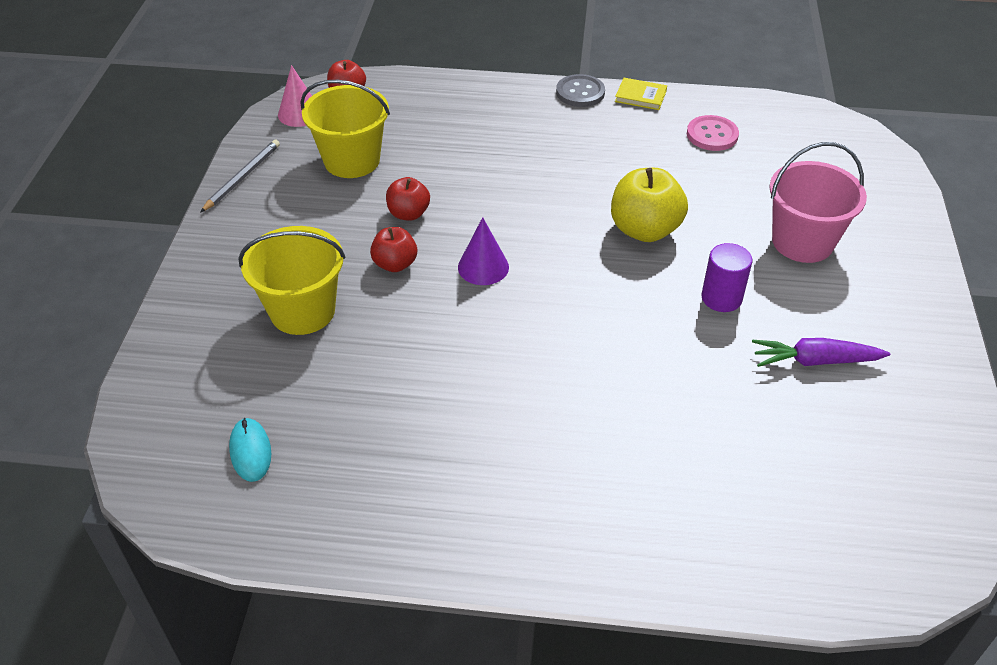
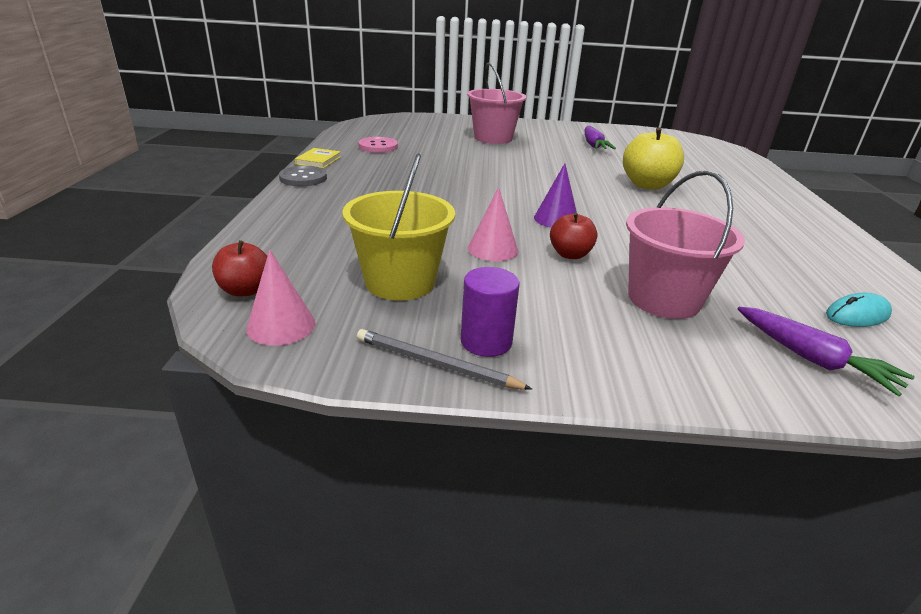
camera: 95 degrees left, 15 degrees down
yellow bucket [239,226,345,335] -> pink bucket [626,170,745,319]
red apple [386,177,430,221] -> pink cone [468,187,518,261]
yellow apple [611,168,688,242] -> yellow apple moved to [623,127,684,190]
purple cylinder [702,243,752,312] -> purple cylinder moved to [461,267,520,357]
none -> purple carrot [738,307,915,396]

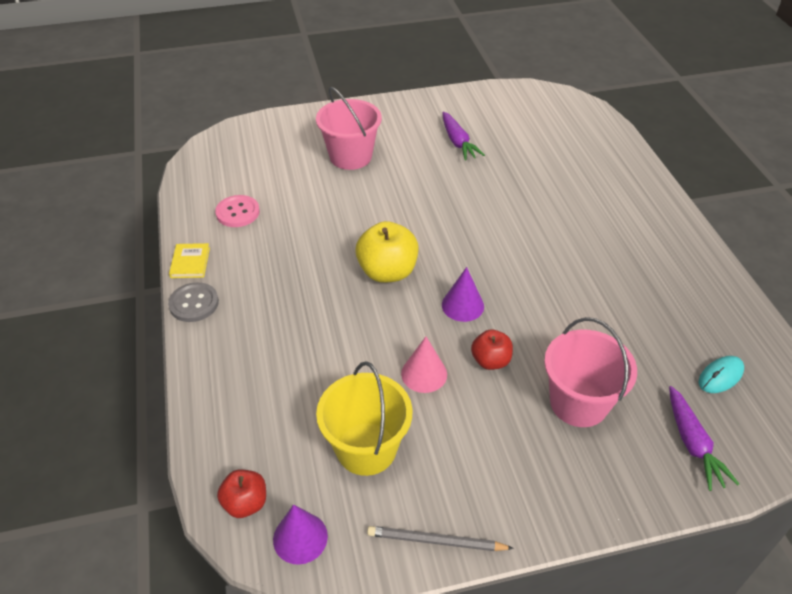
camera: 15 degrees left, 15 degrees up
pink cone [246,249,316,346] -> purple cone [273,504,328,565]
purple cylinder [461,267,520,357] -> none
yellow apple [623,127,684,190] -> yellow apple moved to [355,221,419,283]
purple carrot [738,307,915,396] -> purple carrot turned 45 degrees clockwise [669,386,739,491]

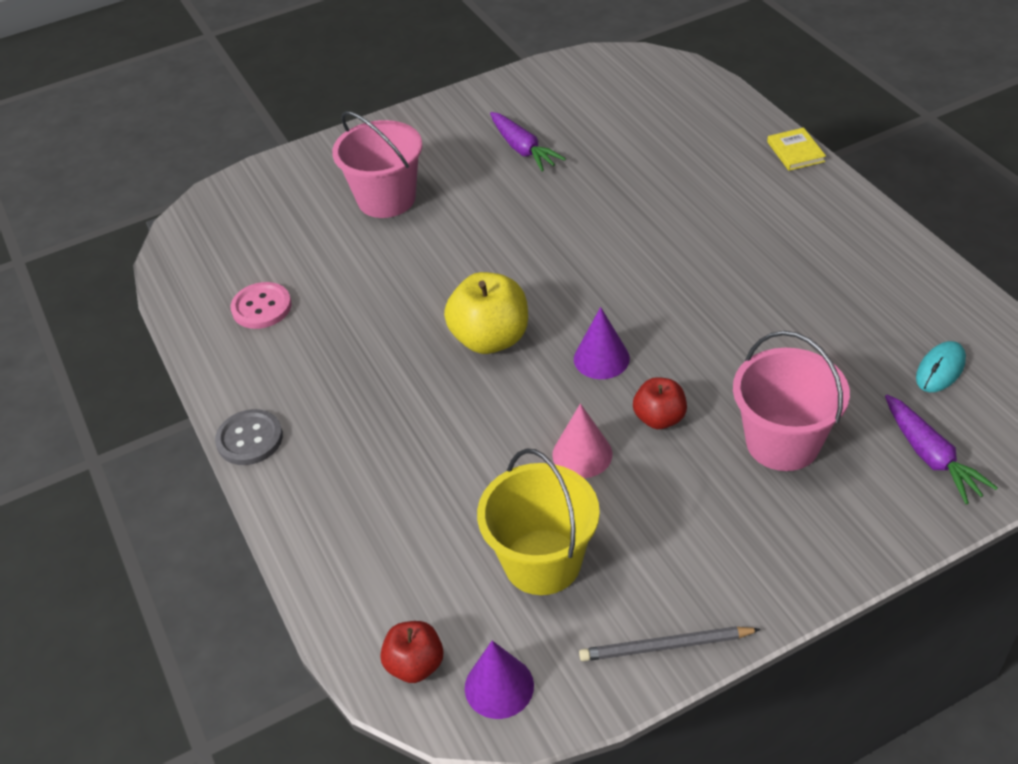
camera: 10 degrees left, 0 degrees up
yellow book [169,243,210,278] -> yellow book moved to [767,128,826,171]

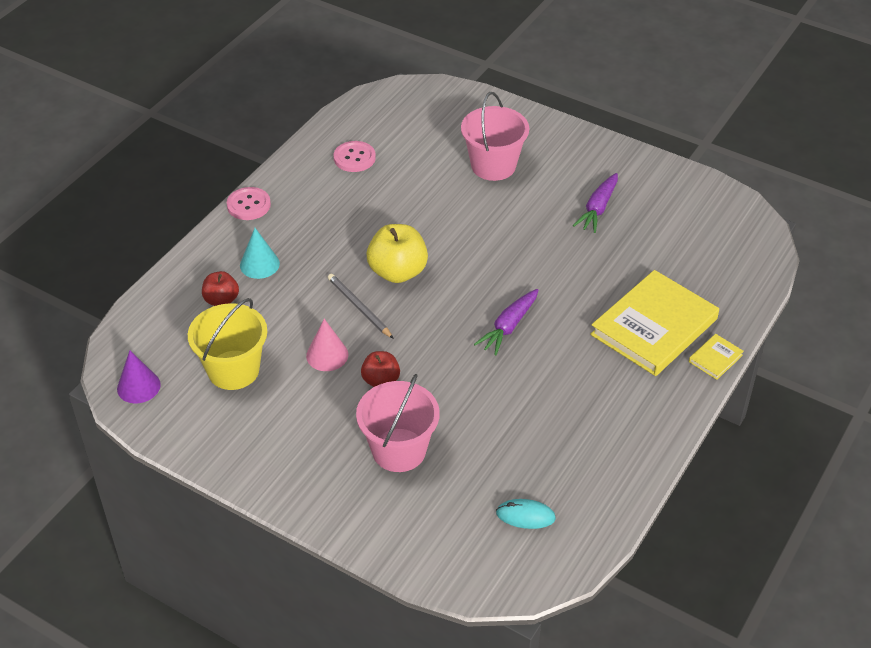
camera: 55 degrees right, 0 degrees up
grey button [215,409,283,465] -> pink button [227,187,271,220]
red apple [380,621,443,683] -> red apple moved to [202,271,239,306]
purple cone [574,307,630,379] -> none
grey pencil [579,626,761,661] -> grey pencil moved to [328,274,394,339]
purple carrot [885,395,998,504] -> purple carrot moved to [474,289,538,355]
none -> turquoise cone [240,228,280,279]
none -> yellow book [590,270,719,376]

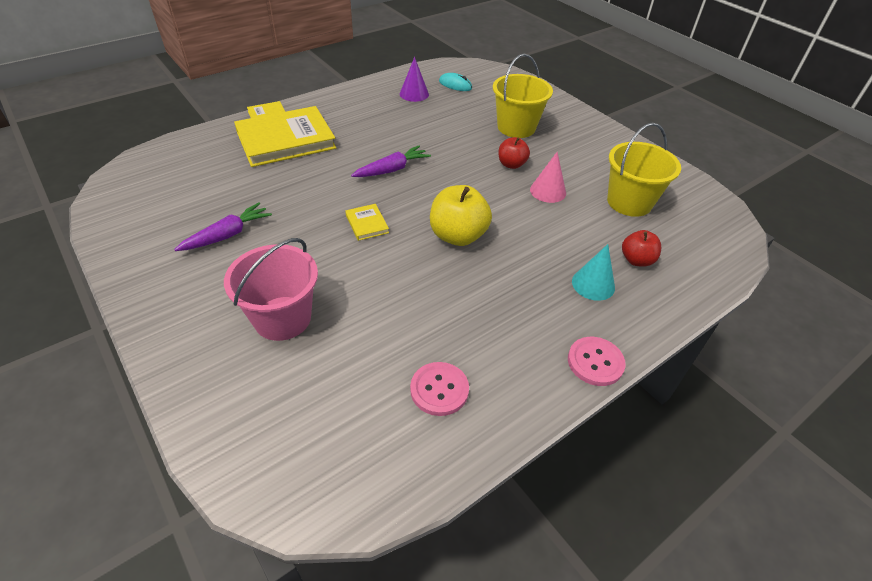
camera: 160 degrees left, 0 degrees up
purple cone [117,350,161,403] -> purple cone moved to [400,57,429,102]
grey pencil [328,274,394,339] -> none
pink bucket [356,374,440,472] -> yellow bucket [493,54,553,138]
none -> yellow book [345,204,389,241]

